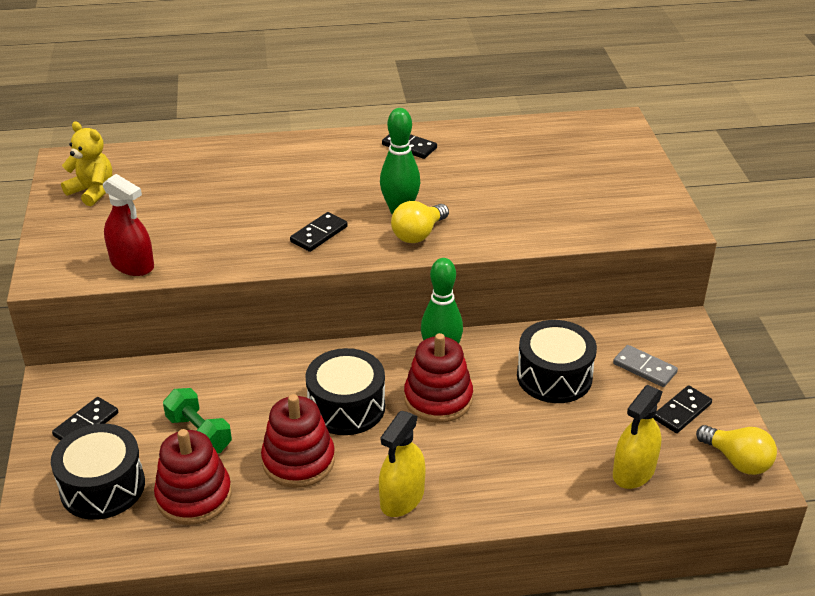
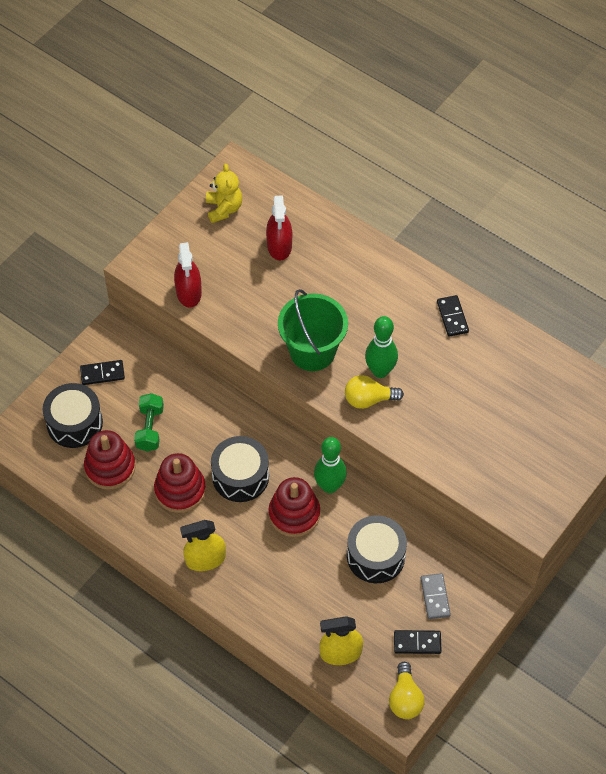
camera: 45 degrees right, 20 degrees up
black domino [290,212,348,252] -> green bucket [278,289,348,371]
none -> red spray bottle [266,195,292,260]

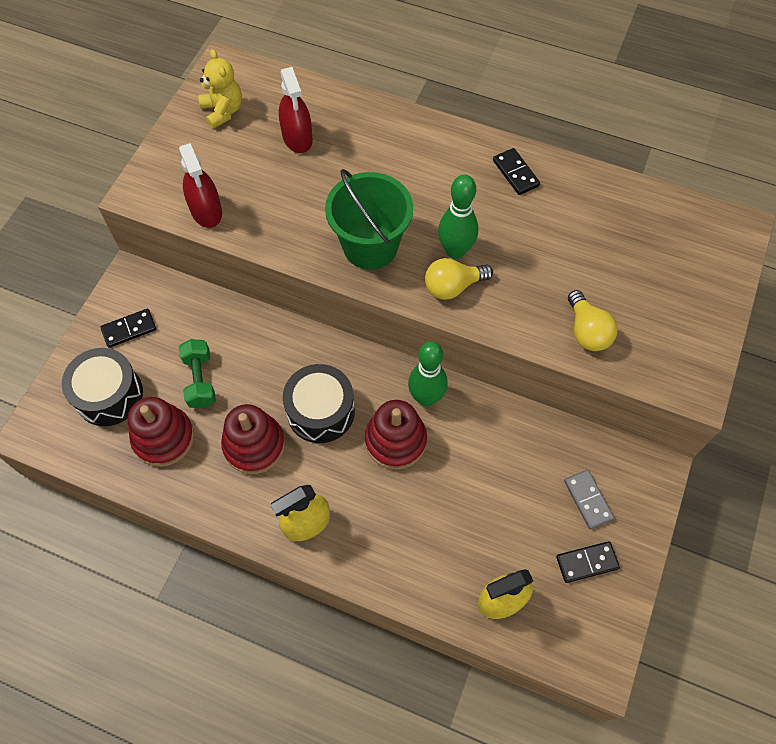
camera: 15 degrees left, 5 degrees up
black drum [347,515,407,583] -> none
yellow light bulb [389,662,425,719] -> yellow light bulb moved to [568,290,618,351]

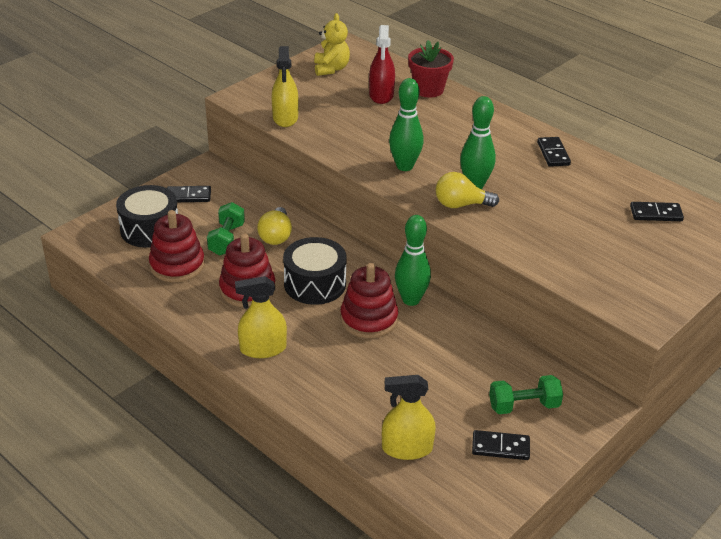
camera: 20 degrees right, 25 degrees down
red spray bottle [179,143,222,228] -> yellow spray bottle [271,46,299,127]
green bucket [325,169,413,270] -> green bowling pin [389,78,424,171]
grey domino [564,470,614,529] -> green dumbbell [489,375,563,414]
yellow light bulb [568,290,618,351] -> yellow light bulb moved to [257,207,292,245]
none -> red flower pot [408,40,454,97]
none -> black domino [630,202,684,221]

